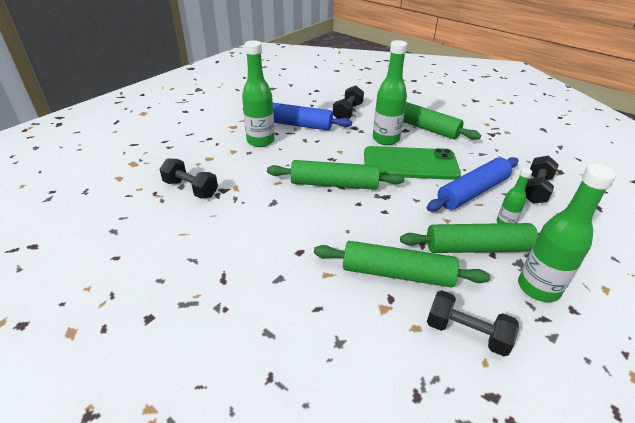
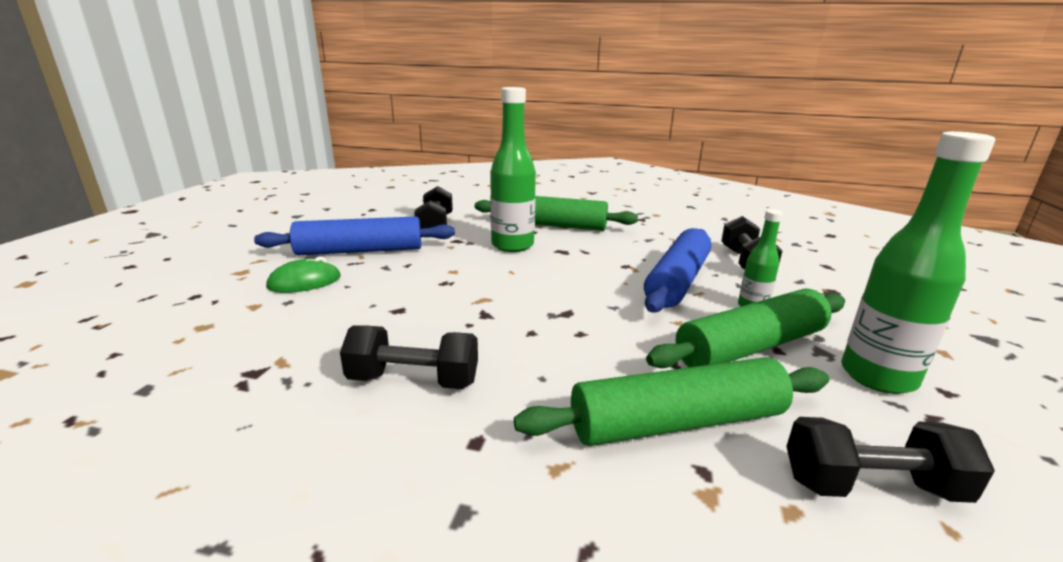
camera: 25 degrees left, 15 degrees down
black dumbbell [159,159,218,199] -> black dumbbell moved to [340,325,478,389]
green bottle [242,40,275,147] -> green mouse [266,256,341,293]
green rolling pin [267,160,405,190] -> none
green phone [364,146,461,180] -> none

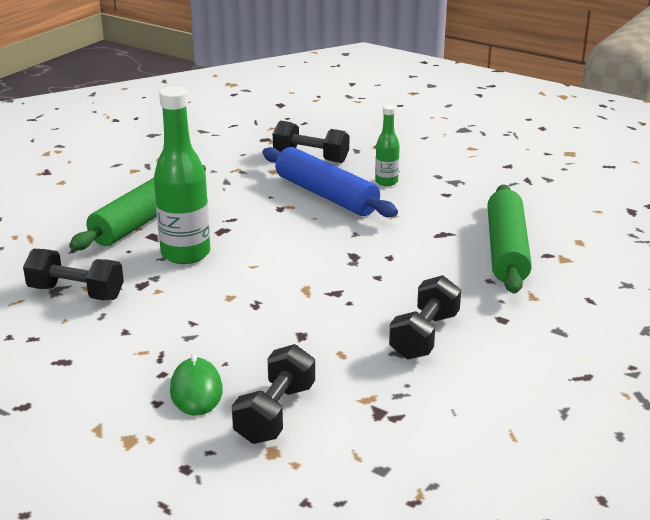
camera: 70 degrees left, 5 degrees up
blue rolling pin [254,216,455,255] -> none
green rolling pin [646,289,845,368] -> none
black dumbbell [786,417,995,503] -> black dumbbell moved to [232,344,315,444]
green bottle [841,131,995,394] -> none

